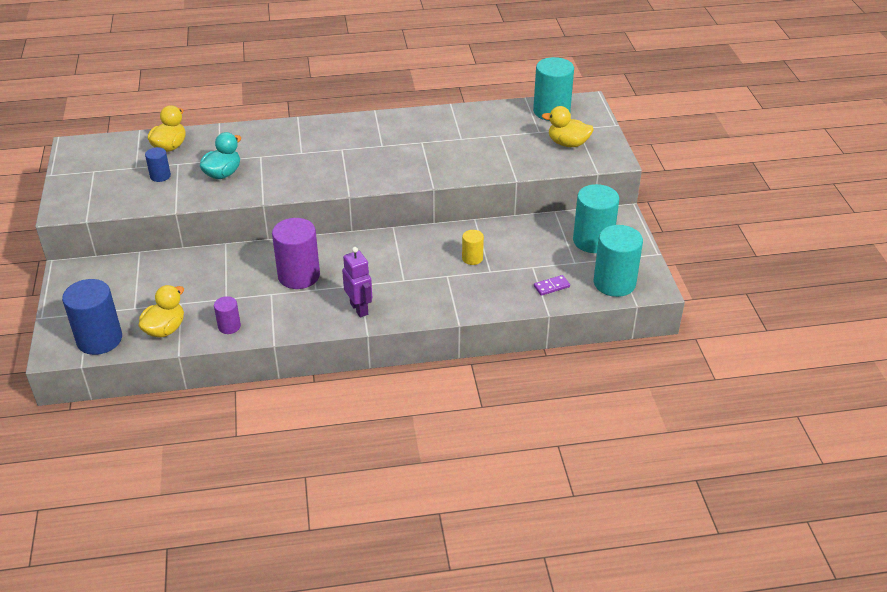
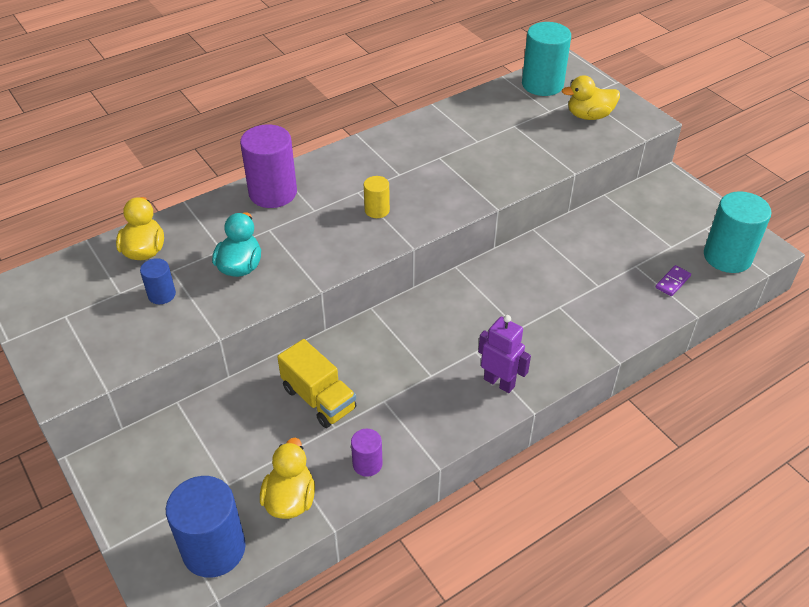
camera: 25 degrees left, 5 degrees up
purple cylinder [272,218,320,289] -> purple cylinder moved to [240,124,297,208]
yellow cylinder [462,230,484,265] -> yellow cylinder moved to [364,176,390,218]
turquoise cylinder [573,184,619,253] -> none
none -> yellow truck [277,339,356,428]

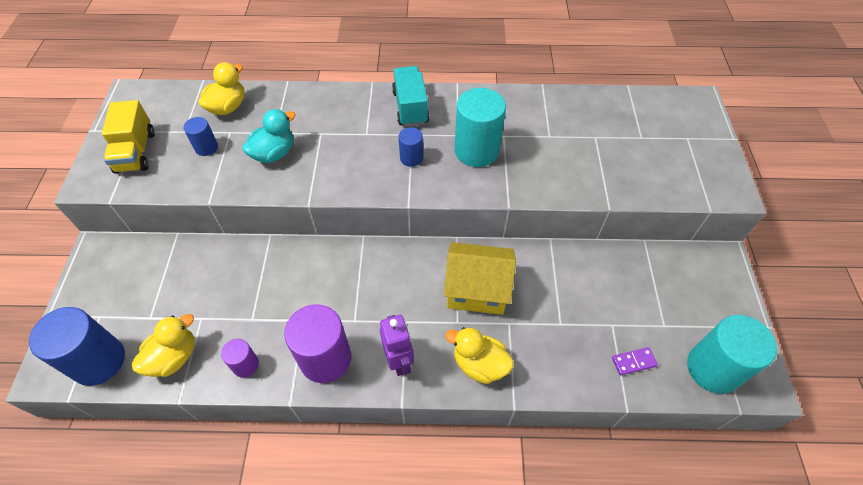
camera: 35 degrees right, 10 degrees up
purple cylinder [240,124,297,208] -> purple cylinder moved to [284,304,351,383]
yellow truck [277,339,356,428] -> yellow truck moved to [102,100,155,174]
yellow cylinder [364,176,390,218] -> blue cylinder [399,127,423,167]
turquoise cylinder [522,22,571,96] -> turquoise cylinder moved to [454,88,506,167]
yellow duck [562,75,620,120] -> yellow duck moved to [445,327,514,384]
none -> turquoise truck [392,66,429,127]
none -> yellow house [444,242,516,315]

